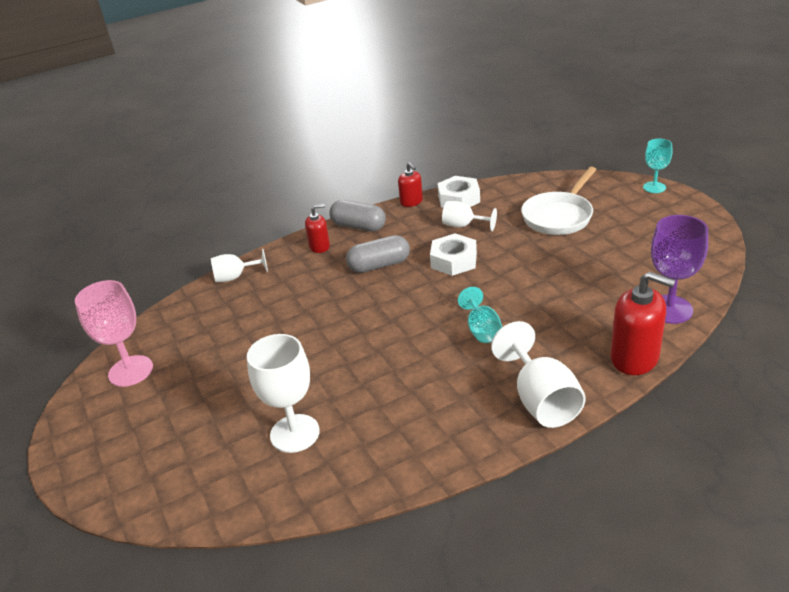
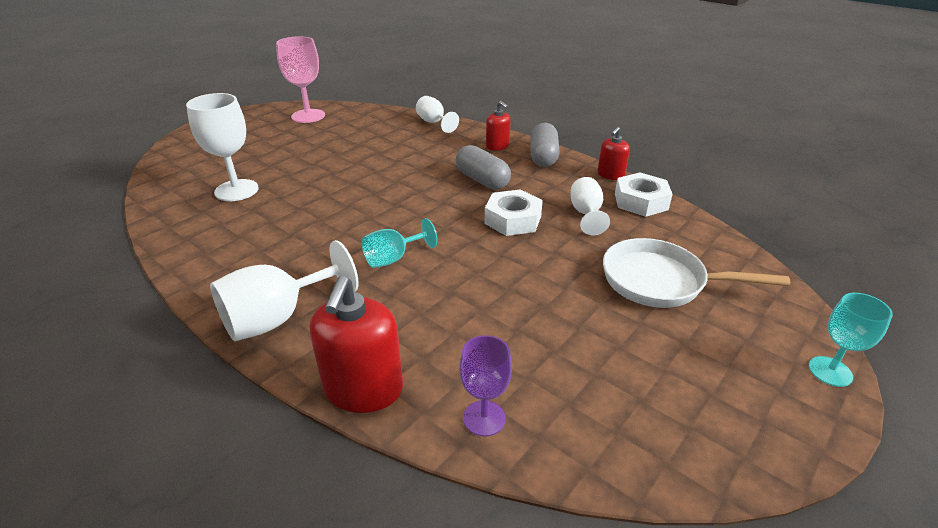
camera: 65 degrees right, 0 degrees up
purple goblet [651,215,708,324] -> purple goblet [459,335,512,436], size x0.62

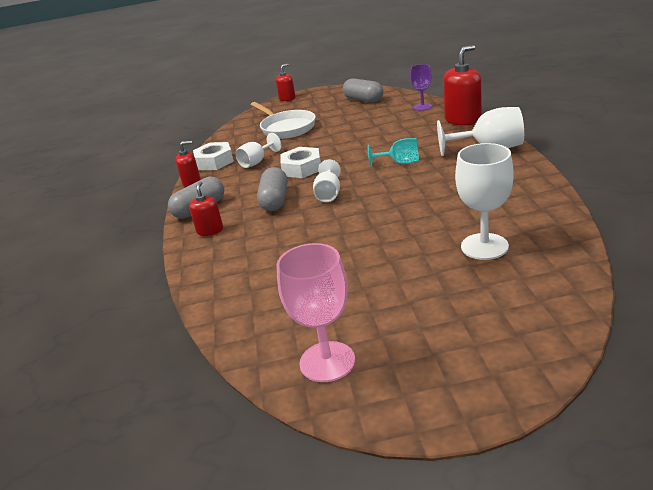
camera: 135 degrees left, 5 degrees down
white goblet [416,96,459,133] -> white goblet moved to [313,160,341,202]
turquoise goblet [809,293,893,387] -> red soap dispenser [276,64,296,101]
none -> grey capsule [343,78,383,103]

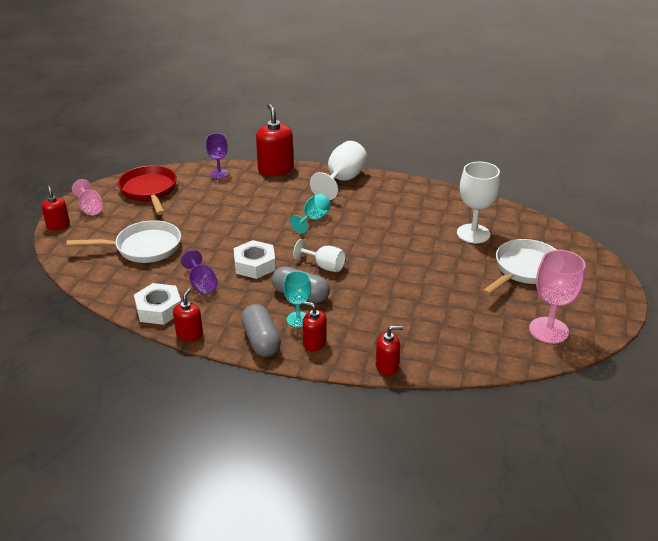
camera: 70 degrees left, 5 degrees up
white goblet [235,133,282,168] -> purple goblet [181,250,218,295]
grey capsule [343,78,383,103] -> red pan [118,166,177,215]
none -> pink goblet [72,179,103,216]
none -> turquoise goblet [284,271,311,327]
none -> red soap dispenser [376,326,403,376]
none -> white pan [482,239,556,295]

